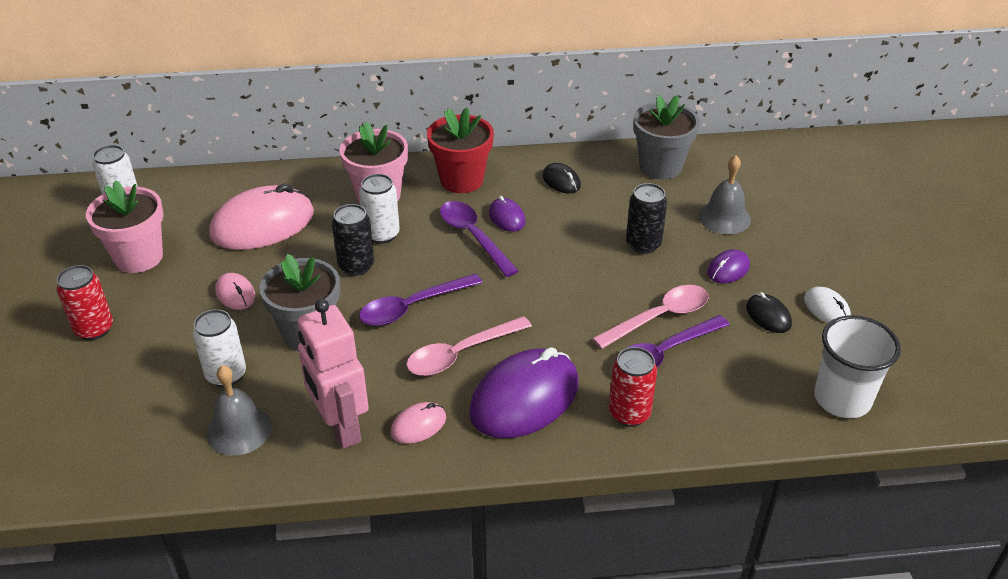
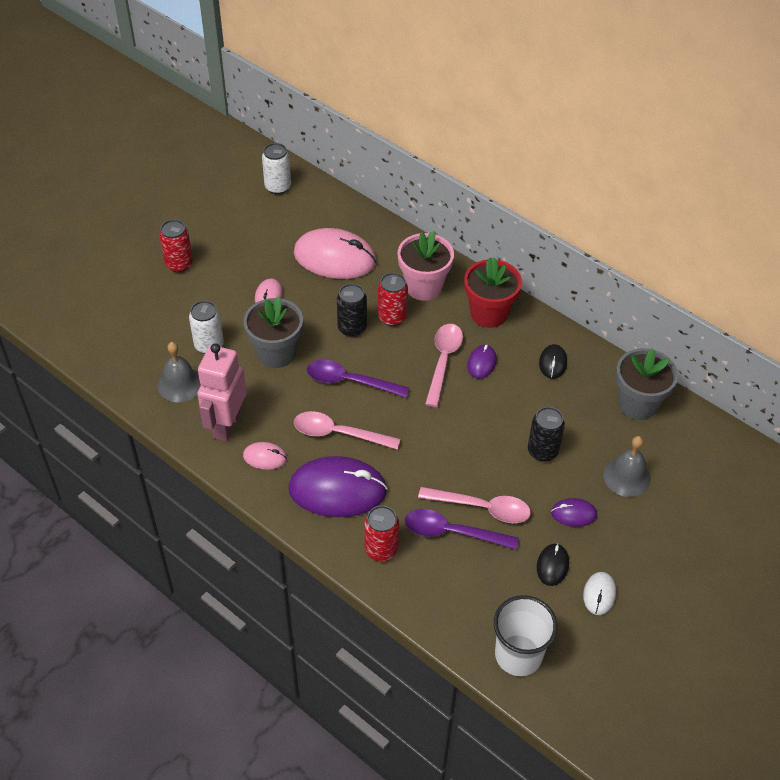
camera: 45 degrees right, 10 degrees up
pink flower pot [86,180,164,273] -> none
white can [359,174,400,244] -> red can [378,273,408,326]
purple spoon [440,201,519,277] -> pink spoon [425,324,463,407]

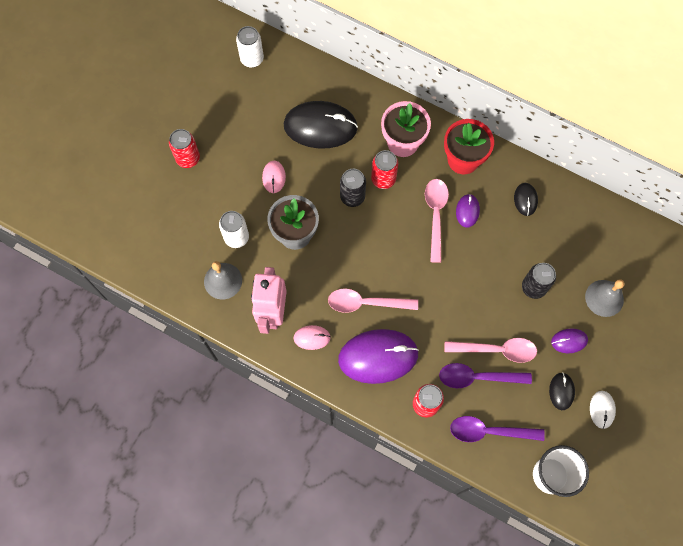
camera: 10 degrees left, 20 degrees up
pink mouse [294,228,376,279] -> black mouse [284,101,358,148]
purple spoon [307,360,409,397] -> purple spoon moved to [450,416,545,442]
grey flower pot [616,348,678,420] -> none

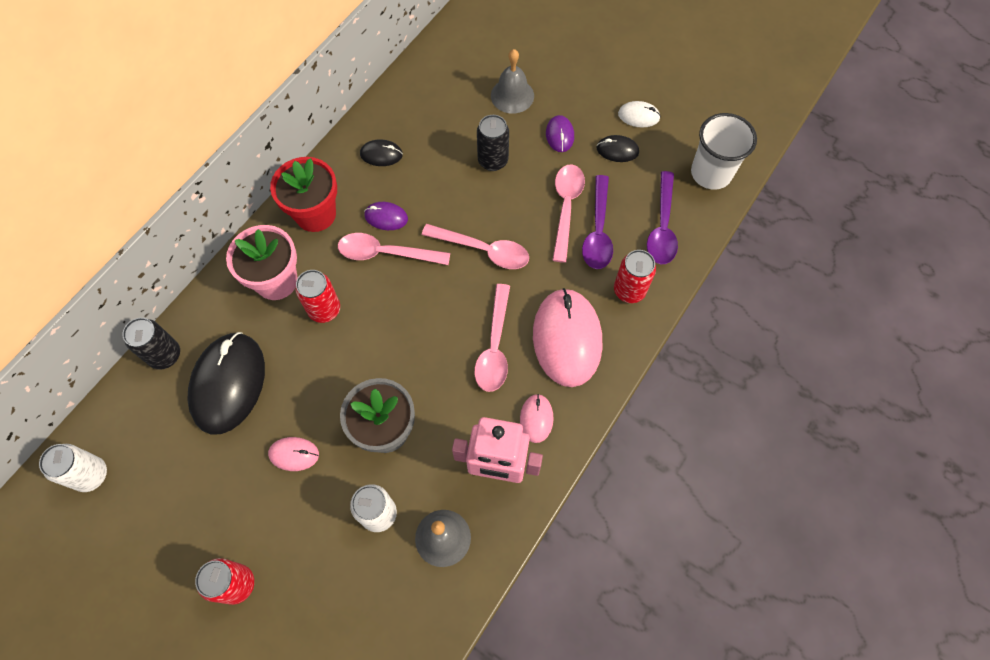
camera: 85 degrees left, 5 degrees down
purple mouse [338,329,419,384] -> pink mouse [533,288,603,387]
black can [340,169,366,207] -> black can moved to [123,318,180,370]
none -> pink spoon [422,224,529,269]

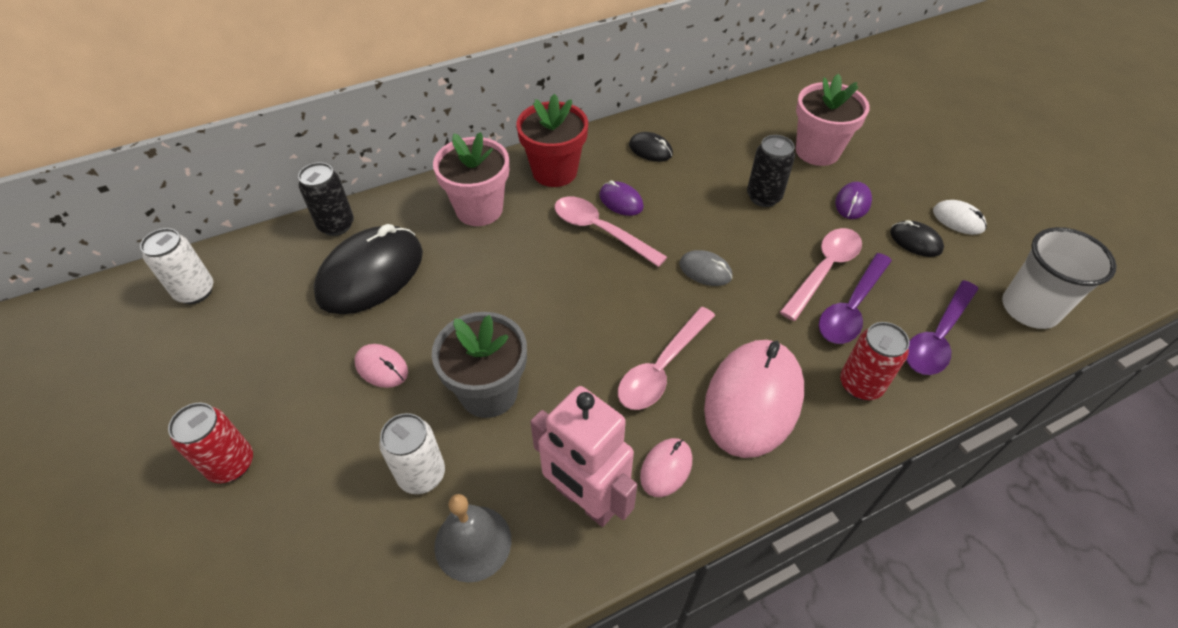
camera: 30 degrees right, 15 degrees down
red can [295,270,340,323] -> none
pink spoon [422,224,529,269] -> grey mouse [679,250,733,286]
grey bell [491,49,534,114] -> pink flower pot [796,74,870,166]

